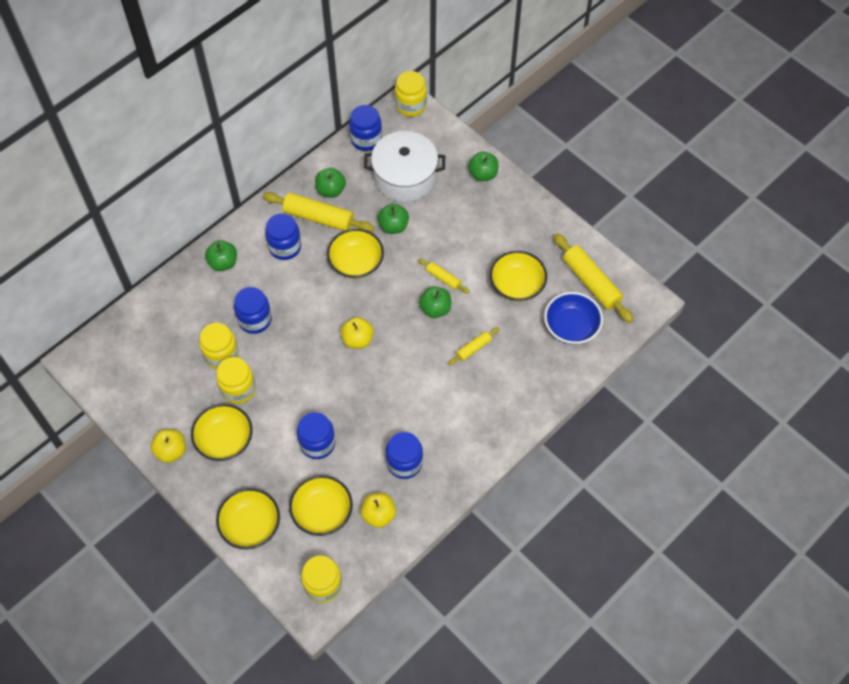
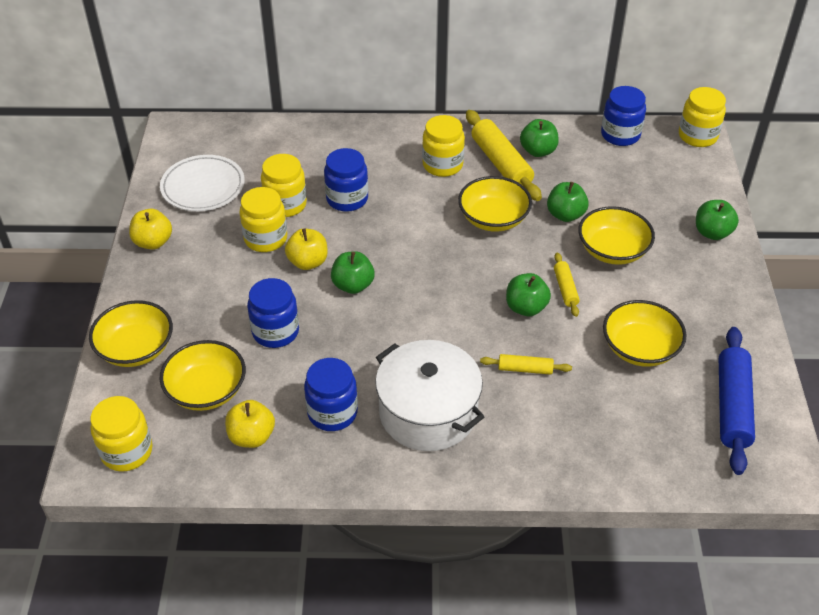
camera: 45 degrees right, 15 degrees down
yellow bowl [191,404,253,461] -> yellow bowl moved to [578,206,655,265]
green apple [205,240,237,271] -> green apple moved to [331,251,375,294]
blue jar [265,213,301,260] -> yellow jar [422,115,465,177]
yellow apple [341,317,374,349] -> yellow apple moved to [285,229,328,270]
white pot [364,131,445,202] -> white pot moved to [375,340,484,451]
blue bowl [544,292,603,344] -> none
yellow rolling pin [553,233,634,323] -> blue rolling pin [719,327,755,475]
none -> white plate [160,155,245,211]

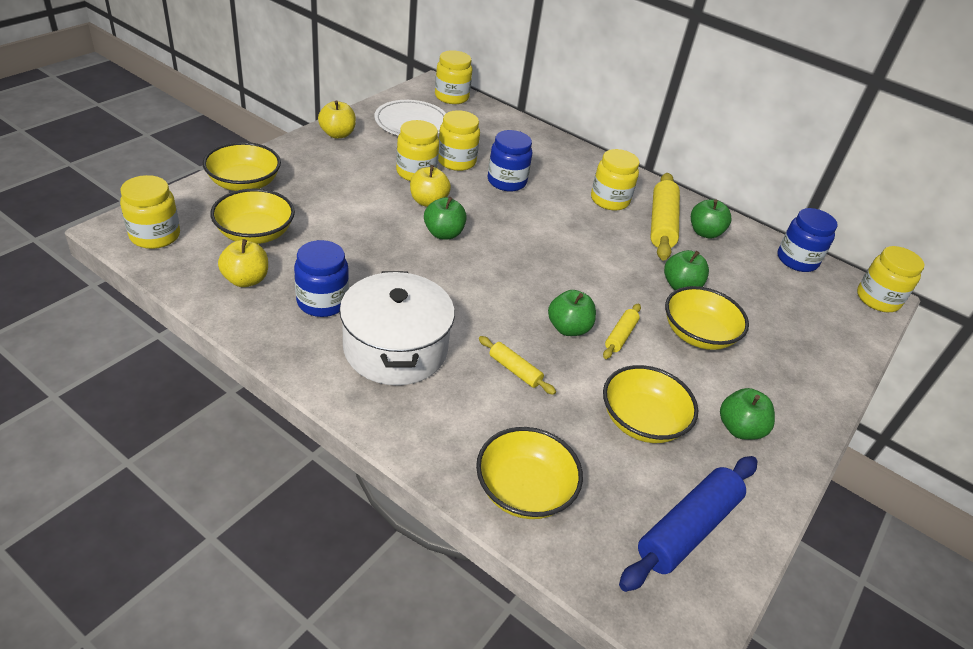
camera: 30 degrees right, 5 degrees down
blue jar [247,278,299,348] -> none
yellow bowl [458,176,532,232] -> yellow bowl moved to [476,427,583,519]
green apple [696,200,739,240] -> green apple moved to [720,388,775,440]
none -> yellow jar [435,50,472,104]

